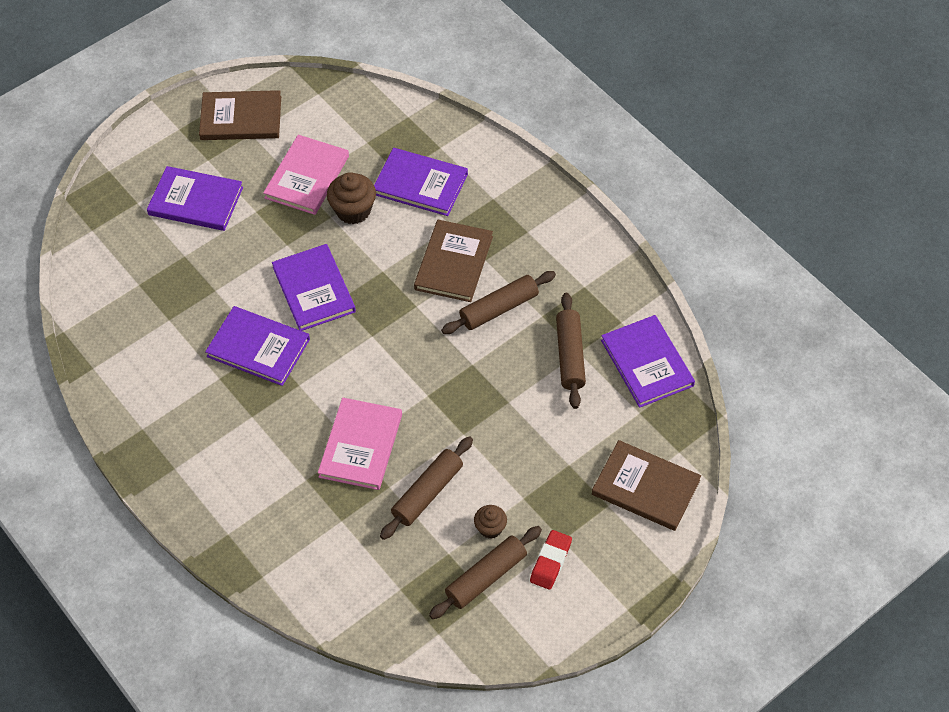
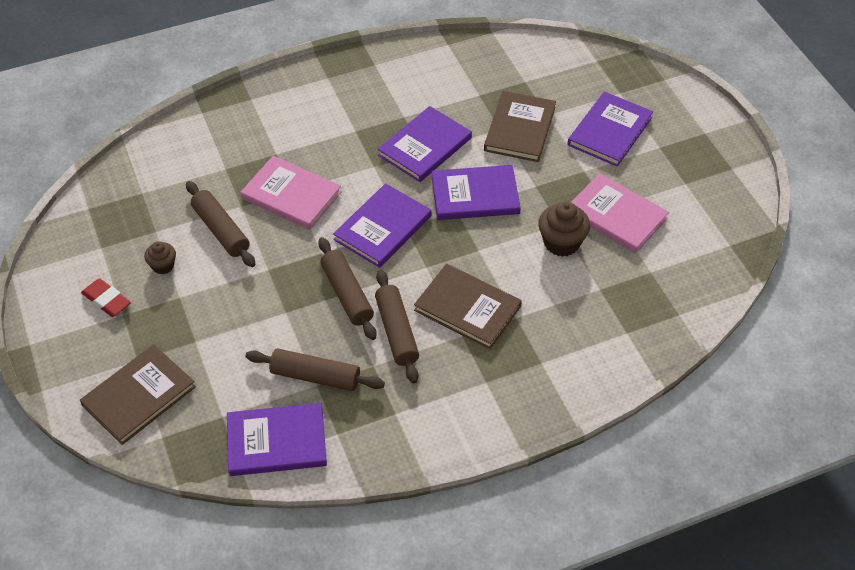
camera: 105 degrees right, 5 degrees down
brown book [199,90,281,140] -> brown book moved to [484,91,556,162]
purple book [374,148,468,216] -> purple book moved to [333,183,431,268]
brown rolling pin [429,526,542,619] -> brown rolling pin moved to [318,237,377,340]

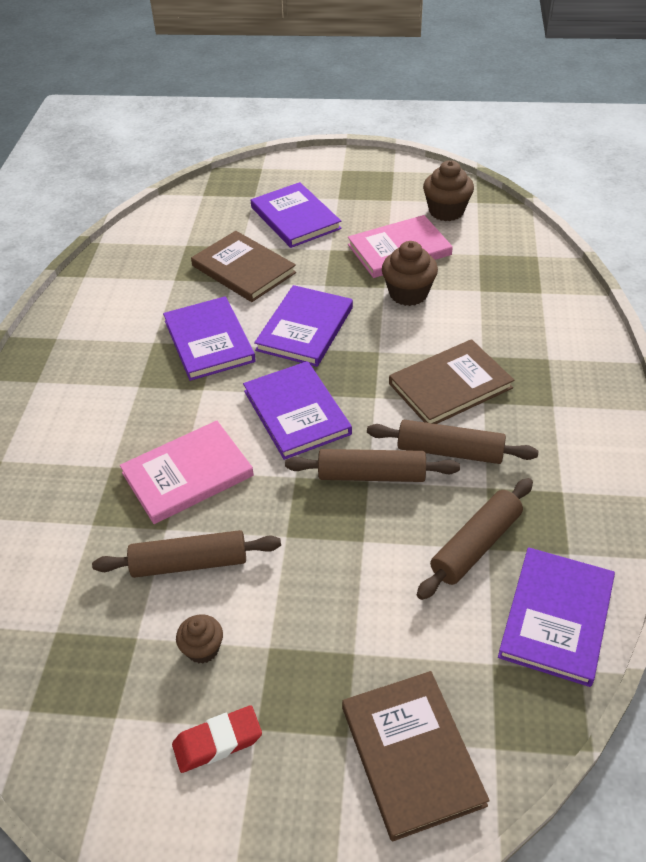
camera: 60 degrees left, 5 degrees down
none -> brown cupcake [423,160,474,221]

